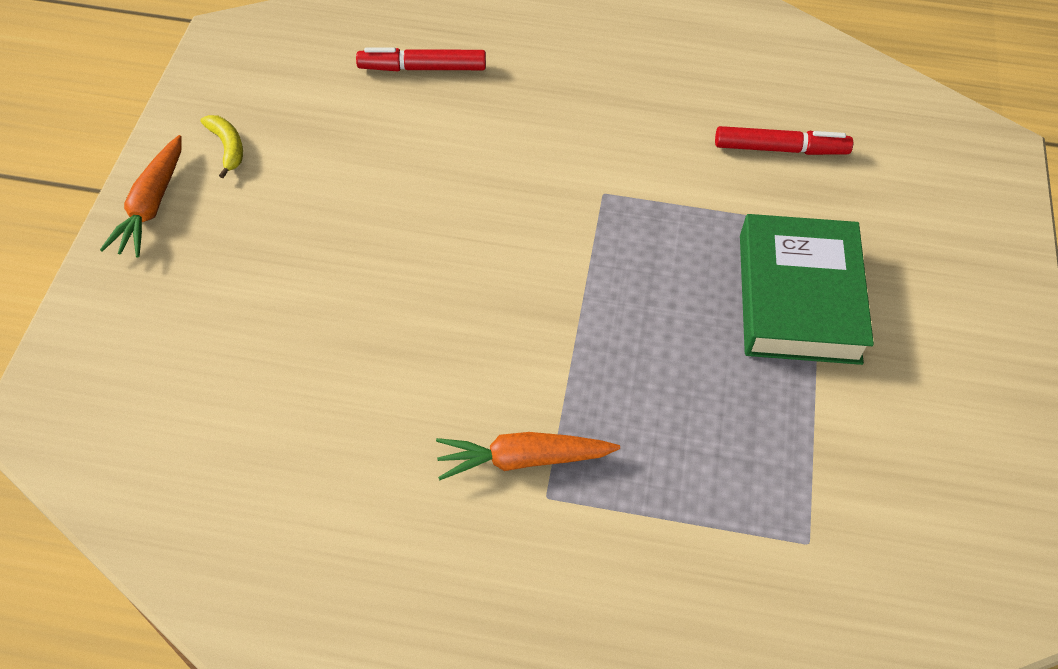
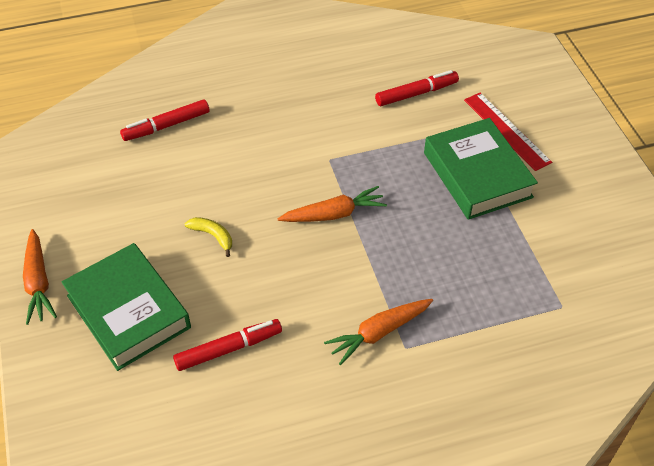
camera: 25 degrees left, 5 degrees down
yellow banana [201,115,243,179] -> yellow banana moved to [185,217,232,257]
none -> green book [61,243,191,371]
none -> red marker [173,319,282,371]
none -> orange carrot [277,186,387,222]
none -> red ruler [464,92,552,171]

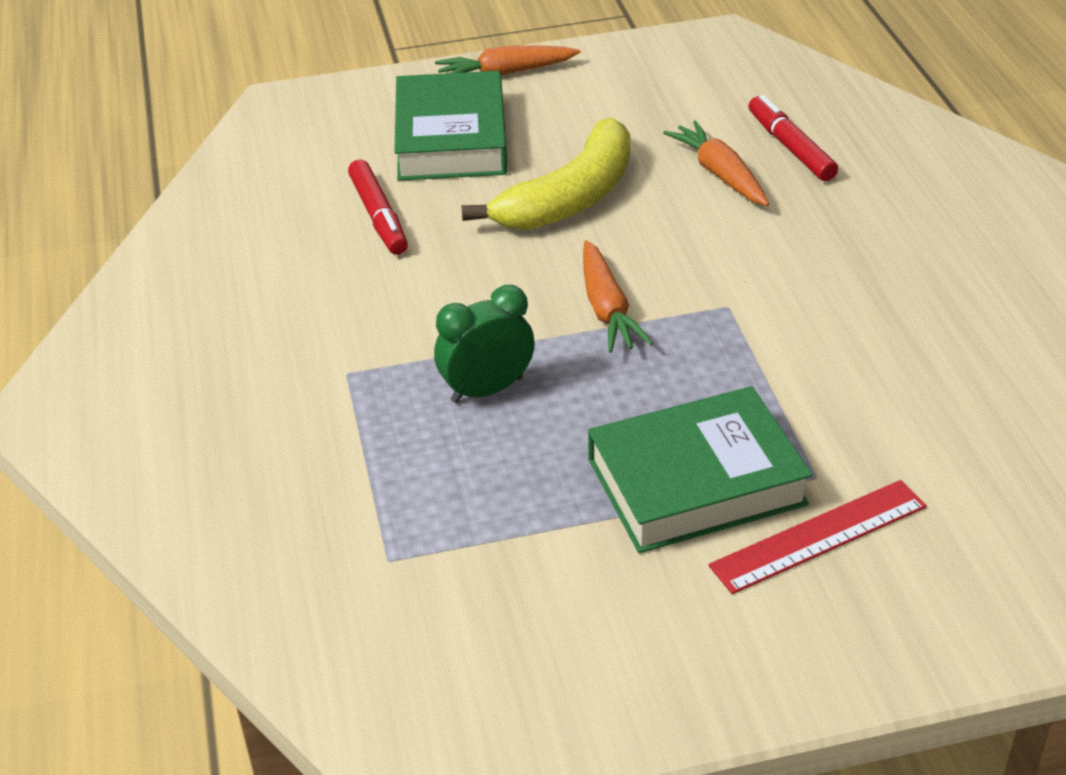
camera: 95 degrees right, 10 degrees down
green book [61,243,191,371] -> green book turned 60 degrees counterclockwise [394,71,507,181]
yellow banana [185,217,232,257] -> yellow banana [461,118,630,230], size x2.41
orange carrot [324,299,433,365] -> orange carrot moved to [663,120,769,206]
red marker [375,70,459,106] -> none
none -> green clock [434,285,535,403]

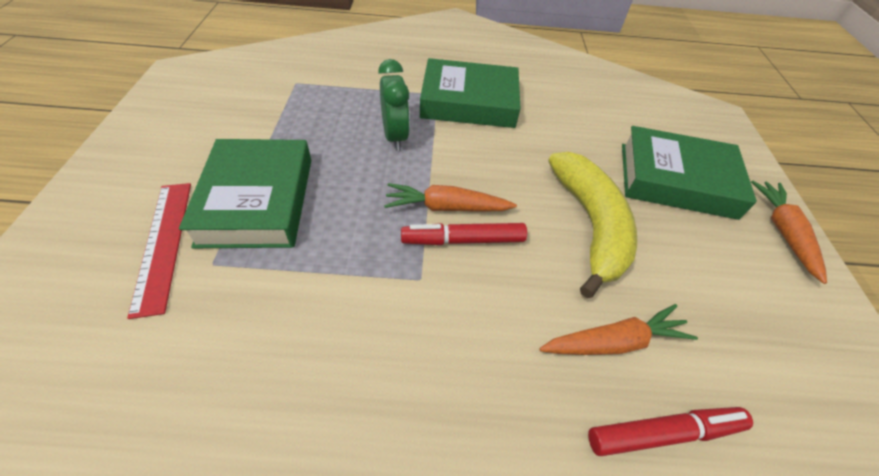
camera: 100 degrees right, 10 degrees up
red marker [348,160,408,255] -> red marker moved to [401,223,527,245]
yellow banana [461,118,630,230] -> yellow banana turned 150 degrees counterclockwise [548,152,637,298]
none -> green book [420,58,521,128]

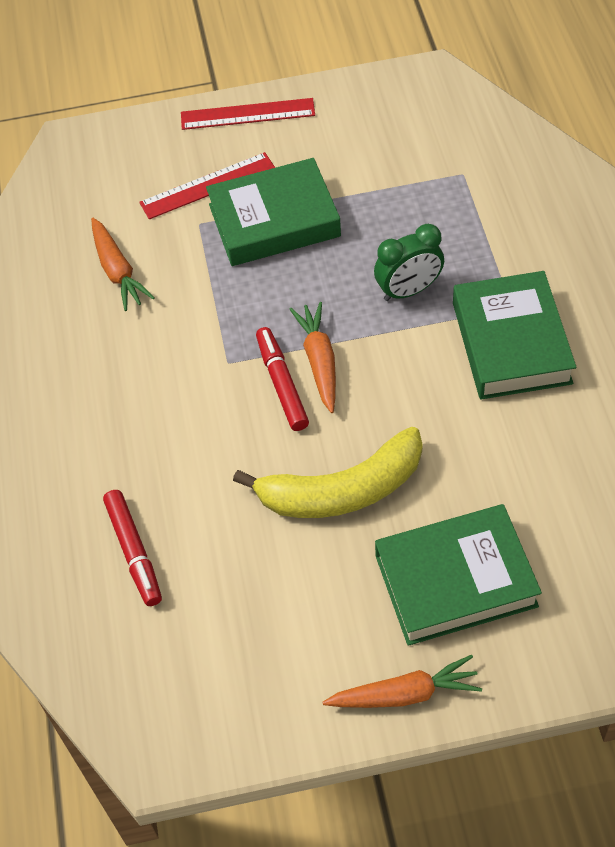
camera: 85 degrees right, 5 degrees up
orange carrot [539,304,698,355] -> orange carrot moved to [91,218,155,311]
green book [622,126,757,220] -> green book turned 75 degrees clockwise [375,504,542,646]
none -> red ruler [181,98,315,130]

